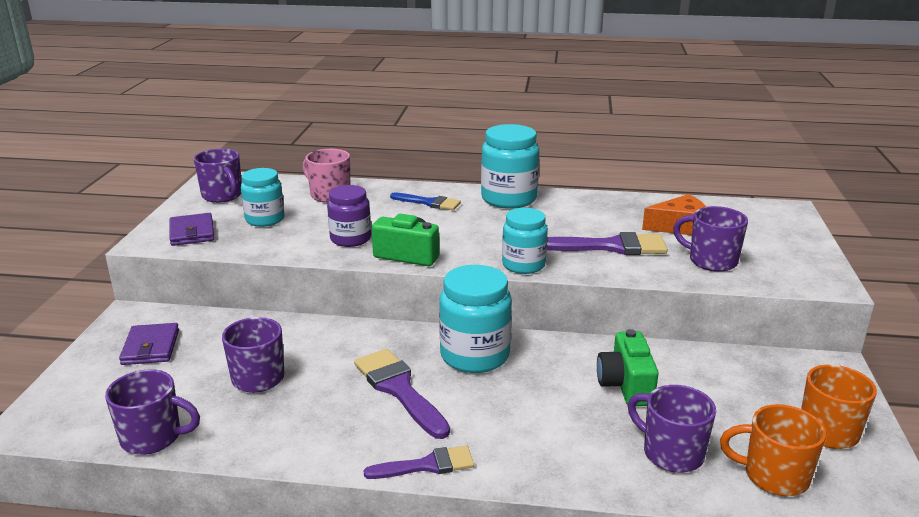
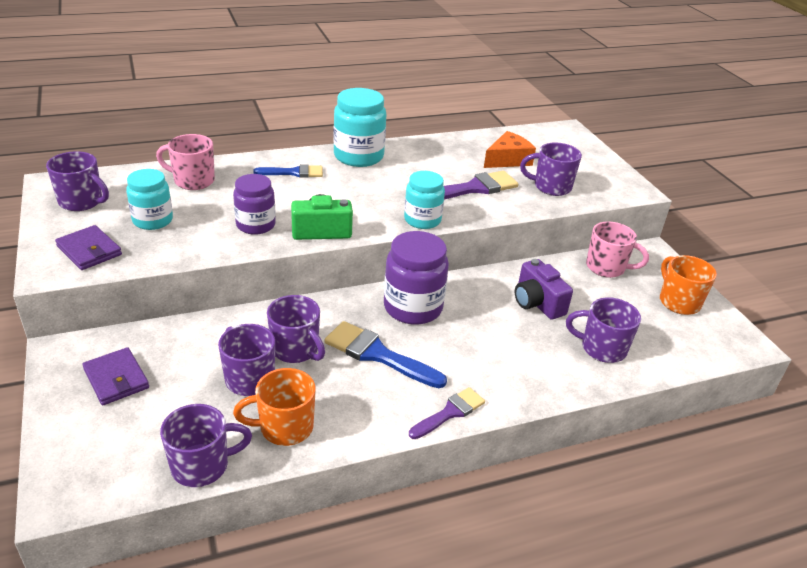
camera: 30 degrees left, 10 degrees up
purple brush [354,349,450,439] -> blue brush [324,321,447,388]
turquoise jar [439,265,512,373] -> purple jar [384,231,449,324]
green camera [597,329,659,406] -> purple camera [515,259,573,320]
orange mug [720,404,826,496] -> orange mug moved to [233,368,316,446]
none -> purple mug [267,295,325,363]
none -> pink mug [586,222,649,278]

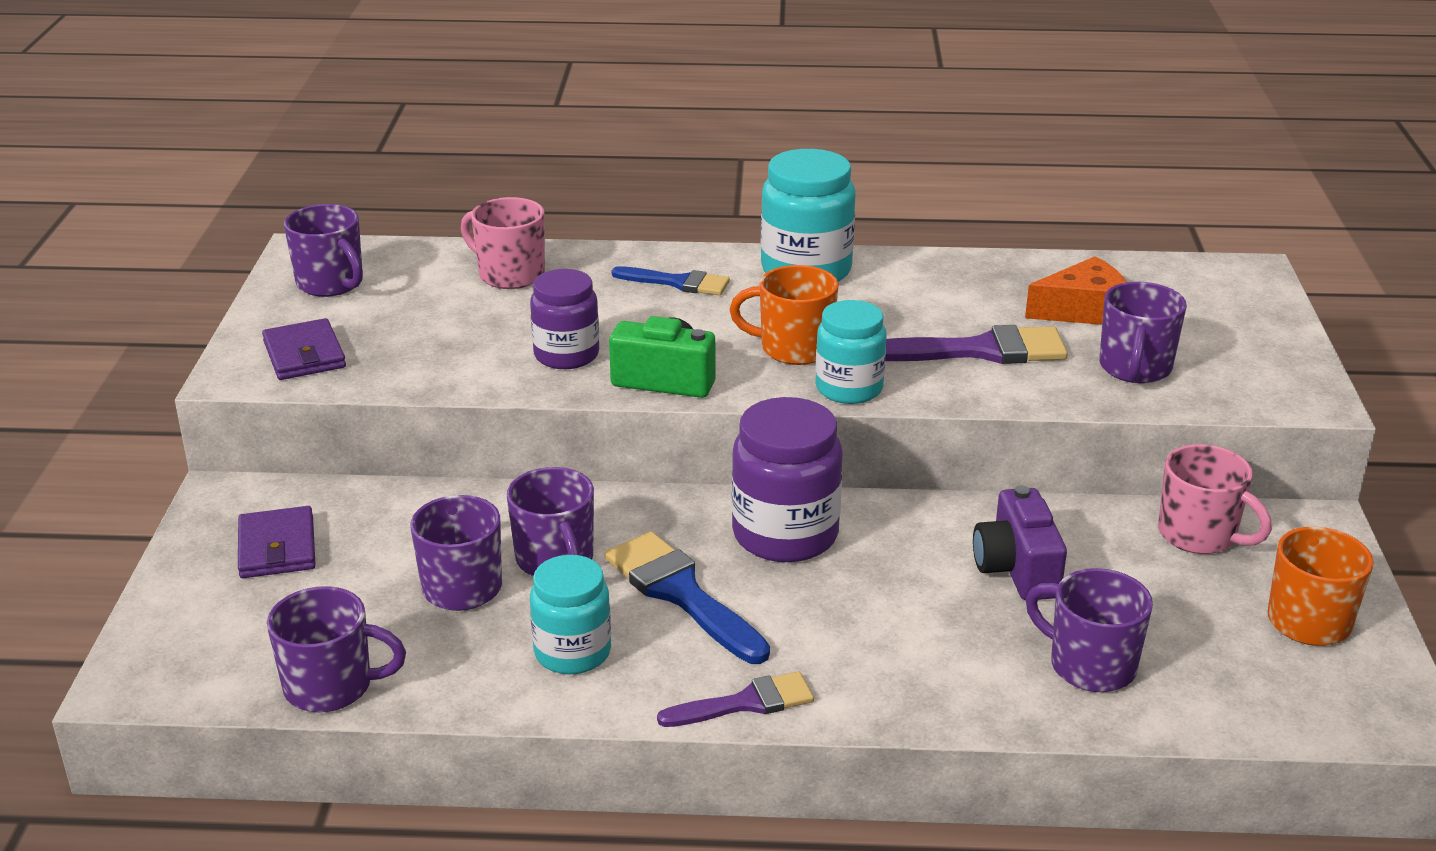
camera: 25 degrees right, 5 degrees down
turquoise jar [126,169,173,230] -> turquoise jar moved to [530,555,611,674]
orange mug [233,368,316,446] -> orange mug moved to [730,265,838,365]
purple mug [520,143,582,196] -> purple mug turned 105 degrees counterclockwise [1099,282,1187,384]

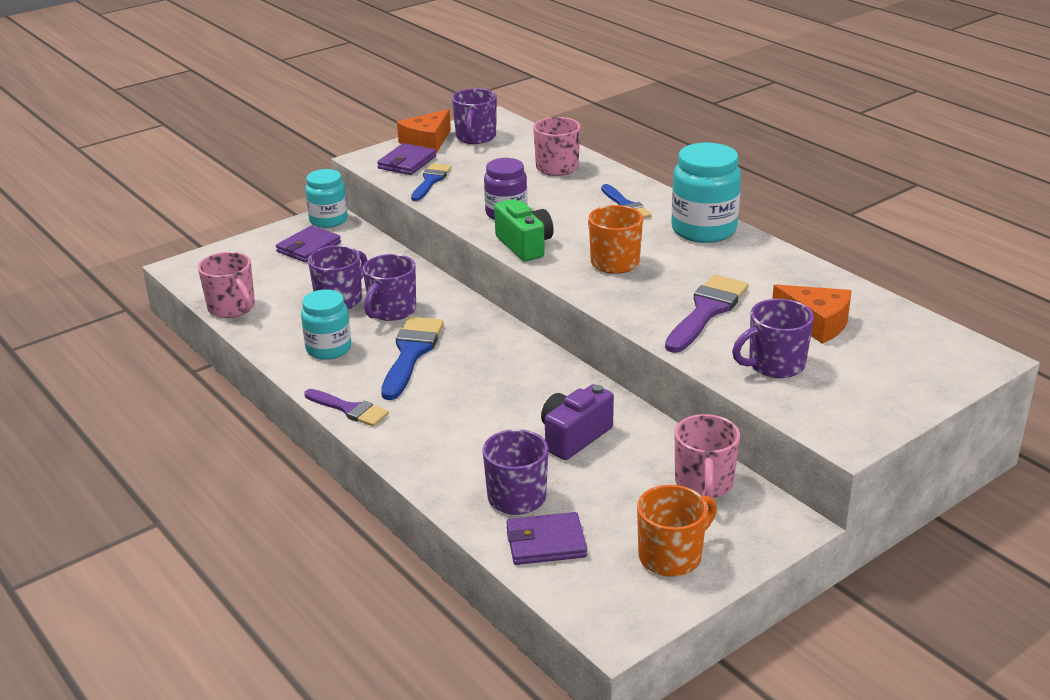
camera: 50 degrees right, 0 degrees up
purple mug [267,586,406,713] -> pink mug [198,252,255,318]
purple jar [732,397,843,562] -> none
turquoise jar [815,300,886,404] -> turquoise jar moved to [305,169,348,228]
purple brush [885,325,1068,364] -> purple brush turned 105 degrees counterclockwise [665,275,748,353]
none -> orange cheese [397,109,451,153]
none -> blue brush [411,164,451,201]
none -> purple wallet [506,512,587,565]

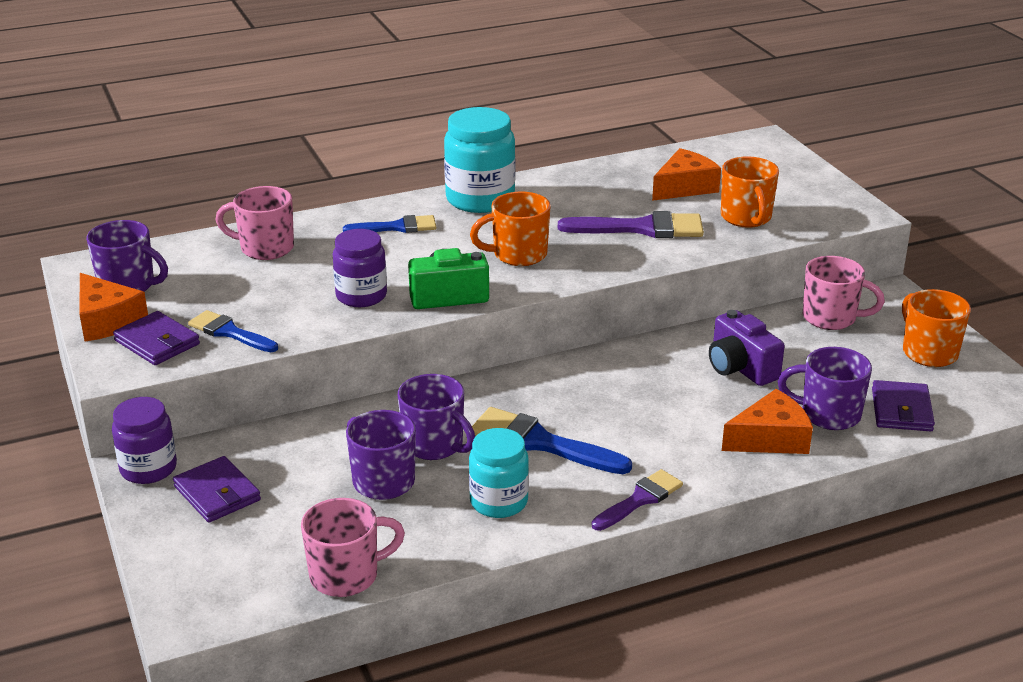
camera: 75 degrees left, 0 degrees up
turquoise jar [305,169,348,228] -> purple jar [112,397,177,484]
purple brush [665,275,748,353] -> purple brush turned 135 degrees clockwise [558,211,704,238]
purple mug [732,299,814,378] -> orange mug [721,157,779,228]
none -> orange cheese [722,389,813,454]

